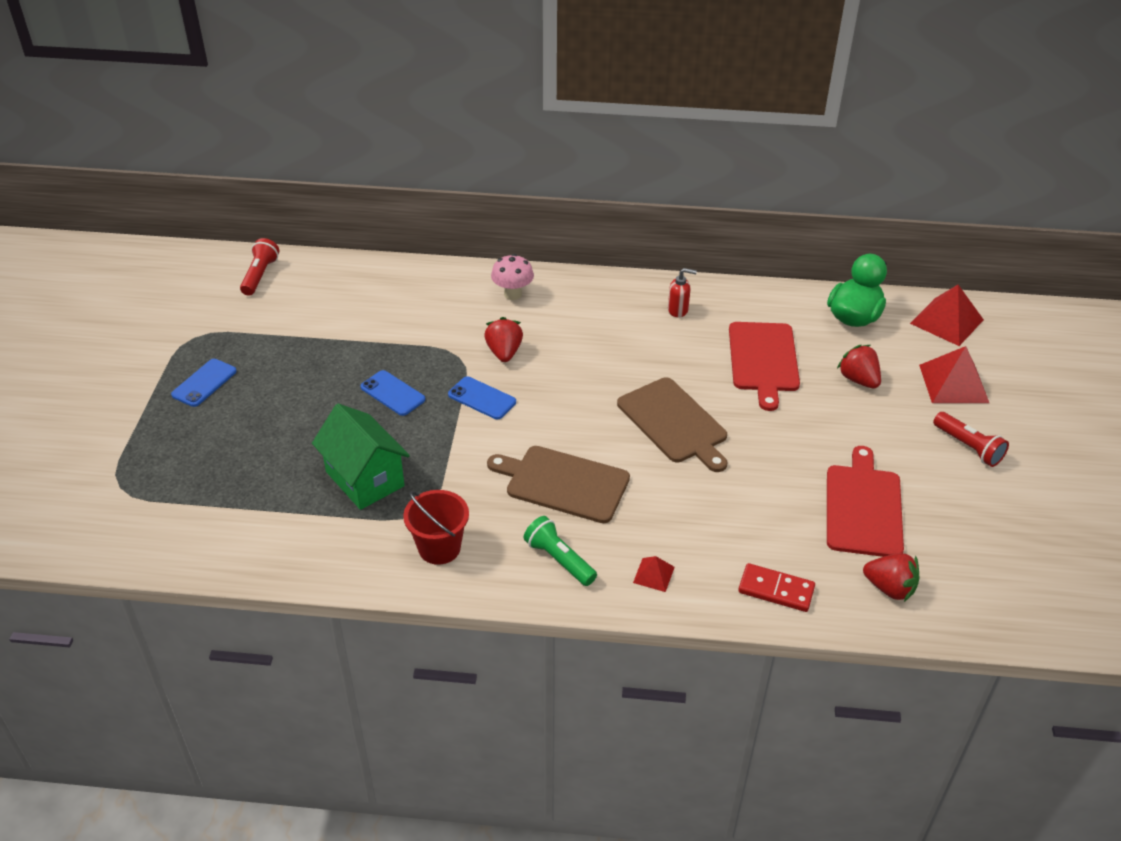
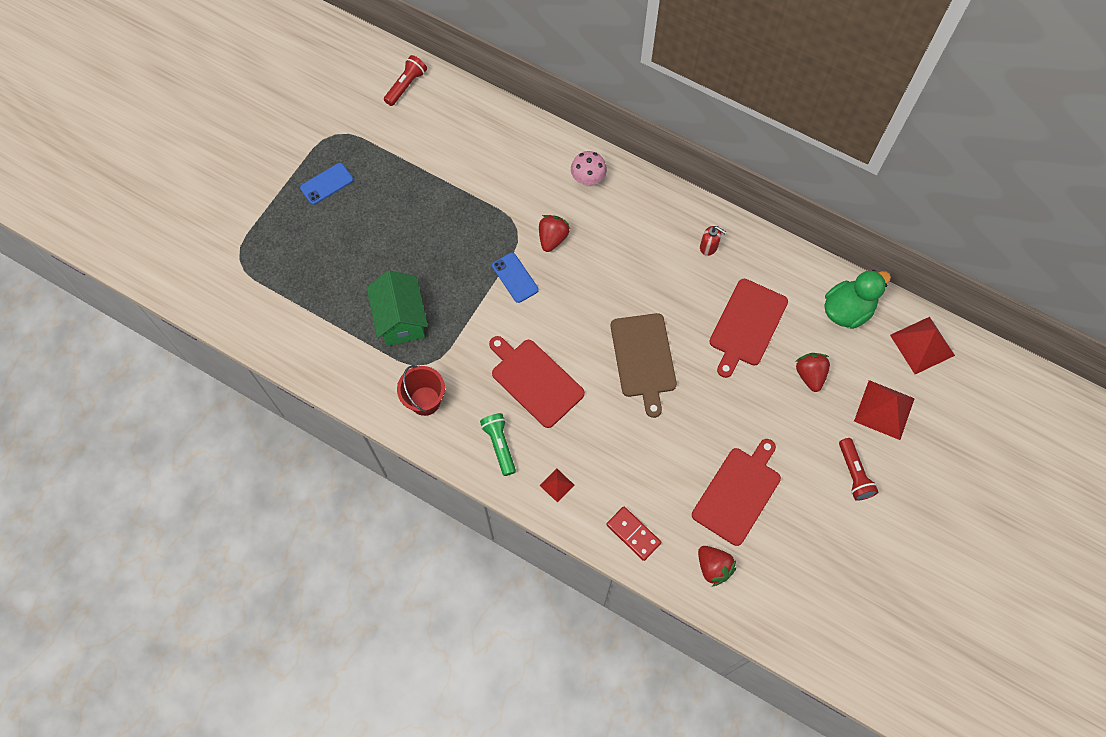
camera: 25 degrees right, 25 degrees up
blue phone [360,370,425,416] -> none
brown cutting board [487,446,630,523] -> red cutting board [489,336,585,428]

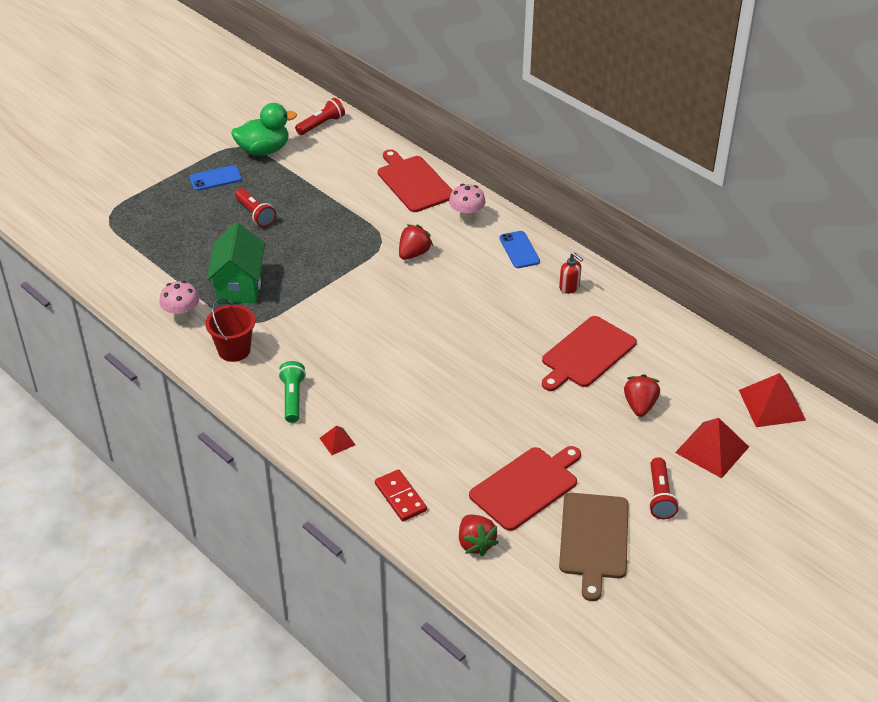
camera: 15 degrees right, 25 degrees down
red cutting board [489,336,585,428] -> red cutting board moved to [378,149,453,212]
blue phone [492,253,539,303] -> blue phone moved to [499,231,540,268]
brown cutting board [611,313,677,418] -> brown cutting board moved to [559,493,629,601]
green duck [825,270,891,329] -> green duck moved to [231,103,297,156]
none -> pink mushroom [159,281,199,322]
none -> red flashlight [235,188,276,227]

